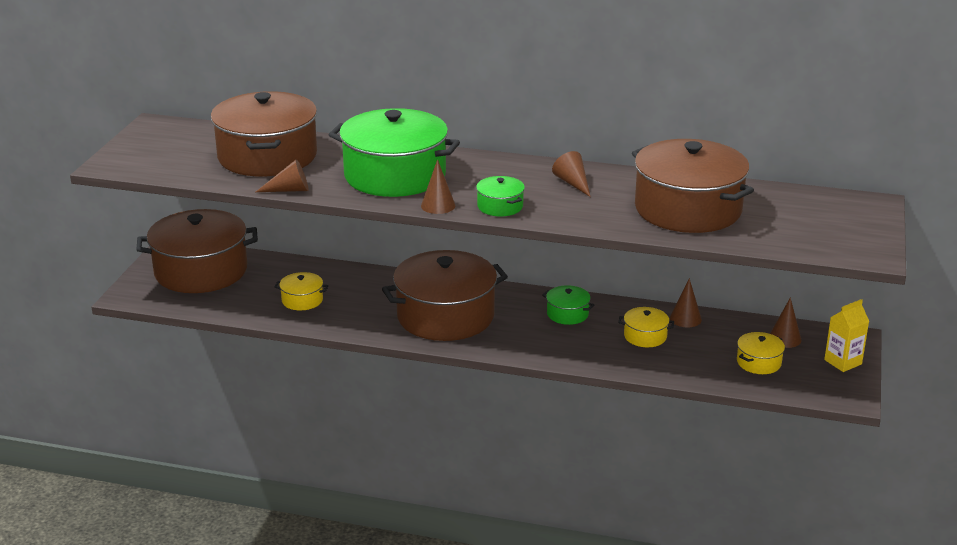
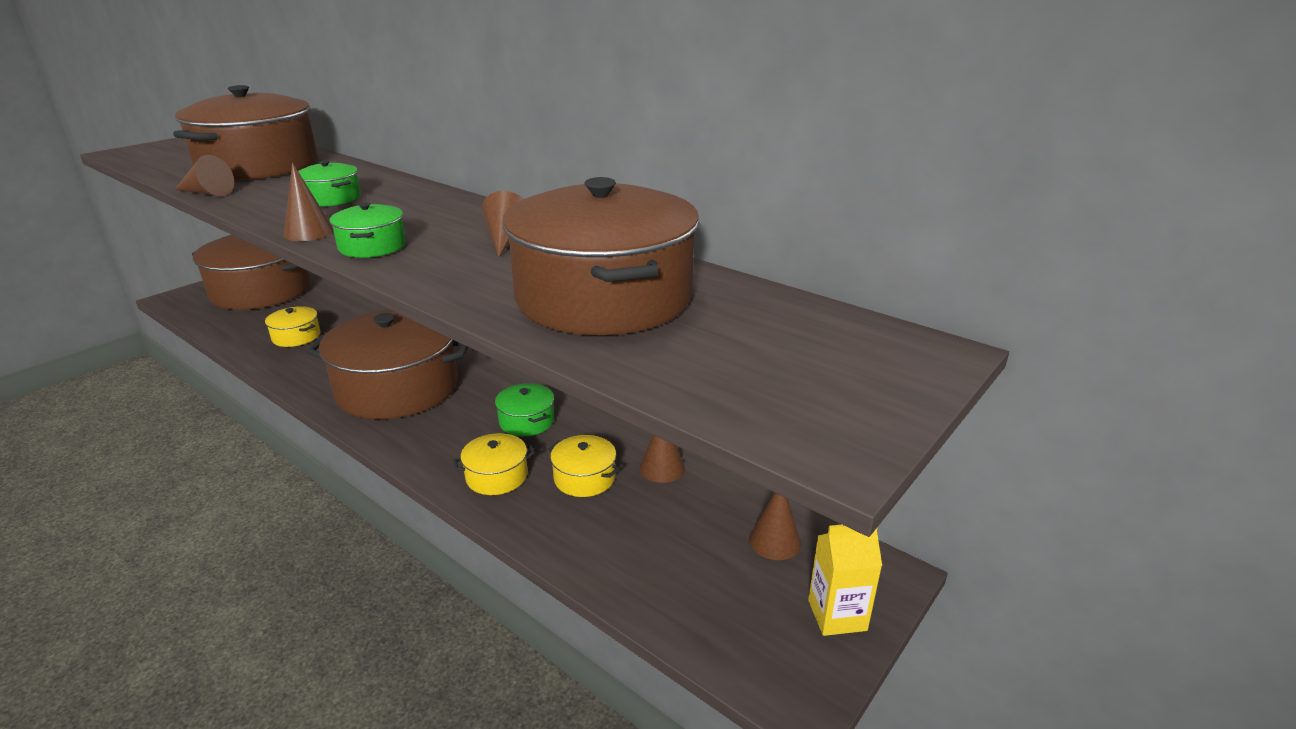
camera: 25 degrees right, 0 degrees up
green pot [329,108,460,197] -> green pot [298,160,361,206], size x0.43
yellow pot [737,332,785,374] -> yellow pot moved to [453,433,535,495]

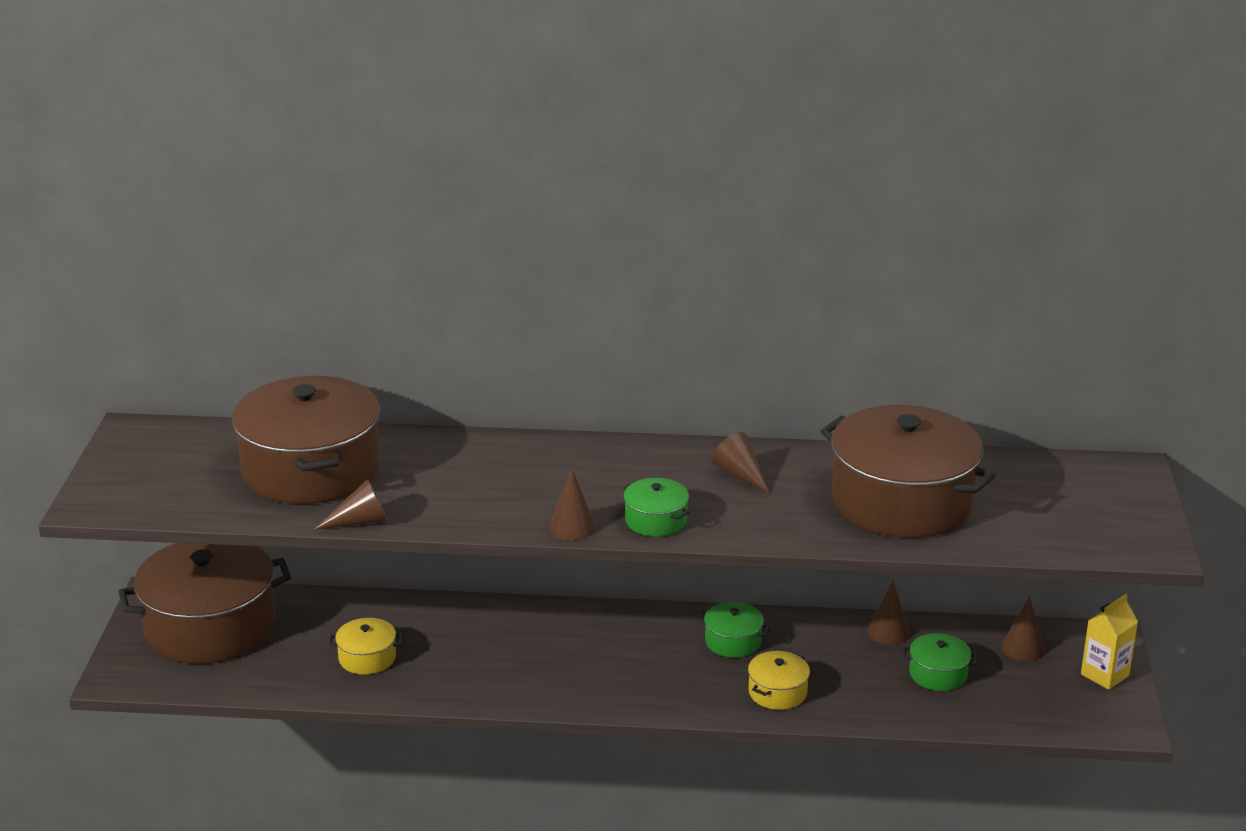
camera: 35 degrees left, 0 degrees up
green pot [298,160,361,206] -> green pot moved to [903,633,978,691]
brown pot [307,310,468,419] -> none
yellow pot [549,435,620,497] -> none

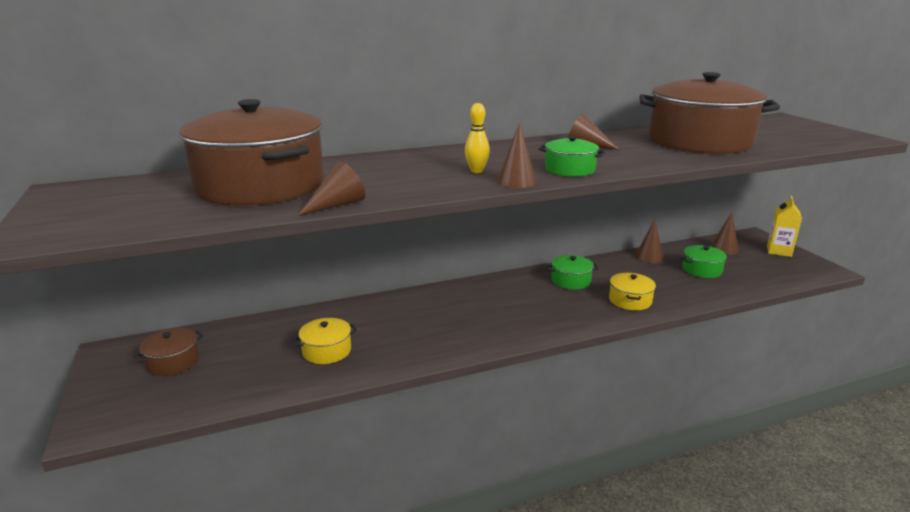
camera: 25 degrees left, 5 degrees down
brown pot [118,543,291,664] -> brown pot [134,328,203,376], size x0.43
none -> yellow bowling pin [465,103,490,173]

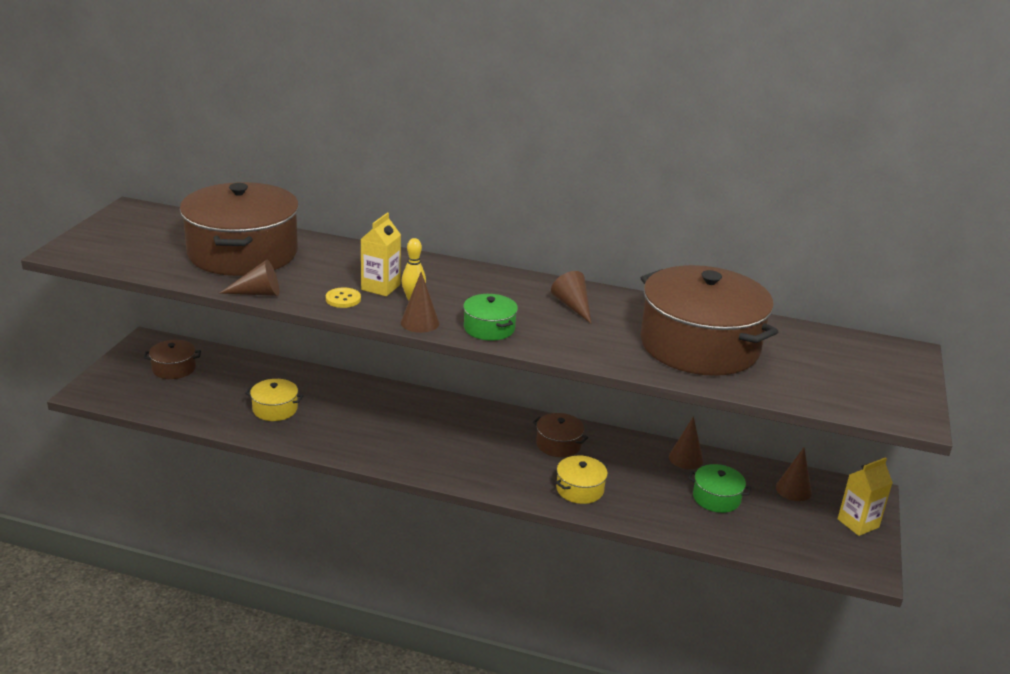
camera: 35 degrees right, 5 degrees up
green pot [546,255,599,290] -> brown pot [533,413,588,457]
none -> yellow button [326,288,361,308]
none -> yellow carton [361,212,401,296]

